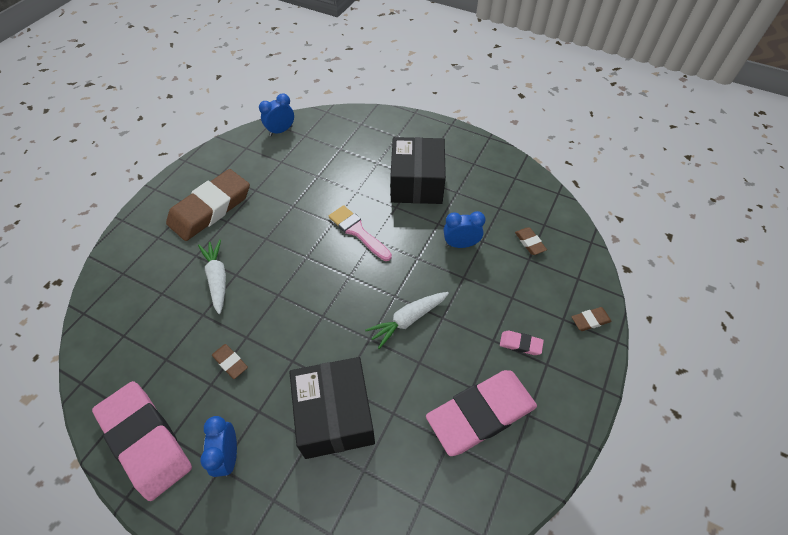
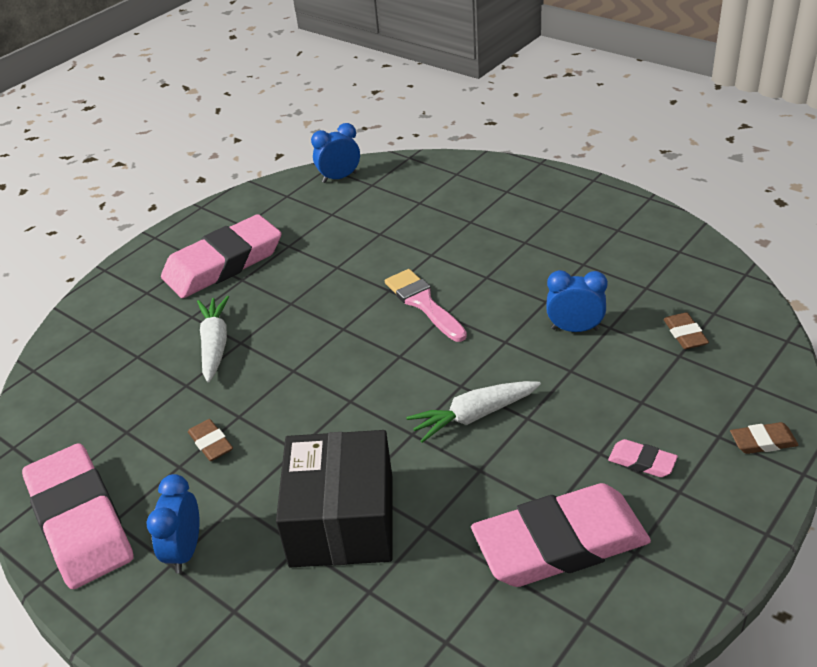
camera: 15 degrees right, 15 degrees down
brown eraser [166,169,250,241] -> pink eraser [161,214,281,298]
black box [390,137,446,204] -> none

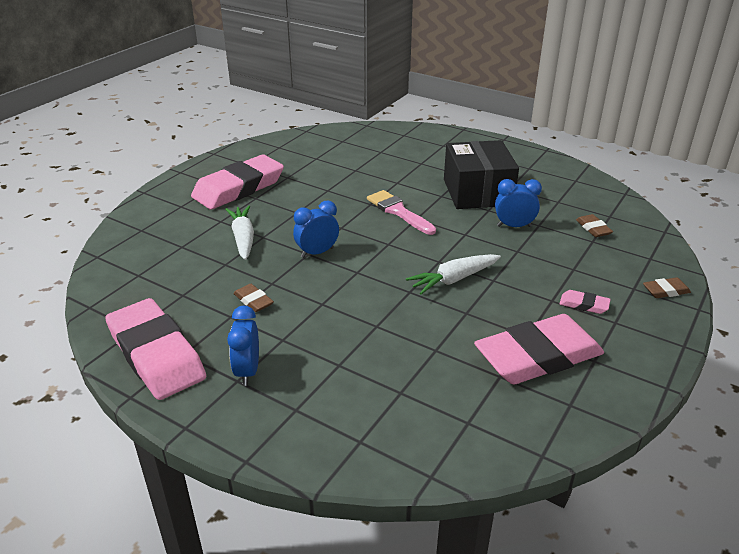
camera: 10 degrees left, 5 degrees down
black box [276,430,393,567] -> black box moved to [444,140,519,209]
blue clock [311,123,360,183] -> blue clock moved to [293,200,339,258]

